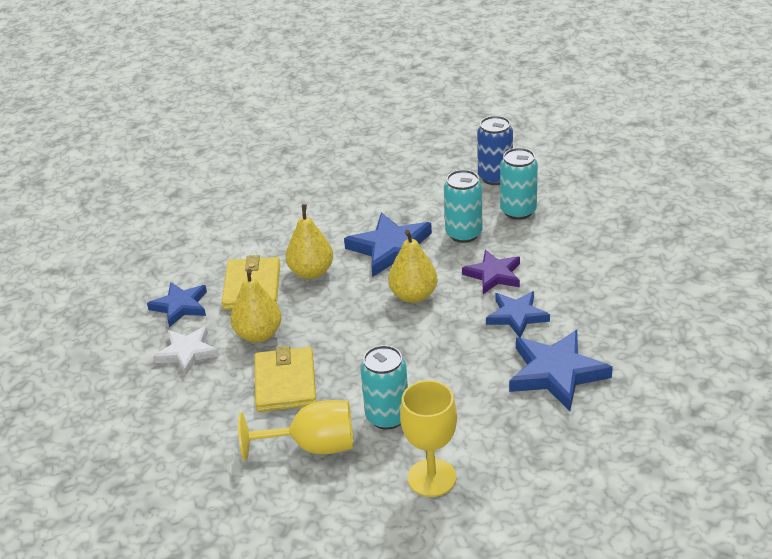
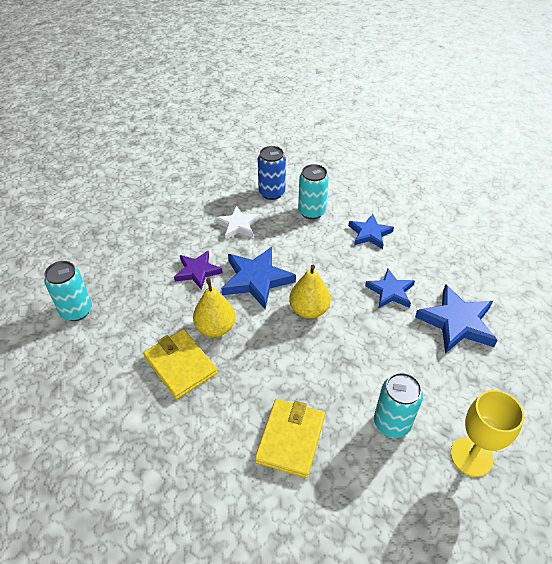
camera: 40 degrees left, 10 degrees up
blue star [147,282,207,327] -> blue star moved to [349,214,394,249]
white star [153,326,219,375] -> white star moved to [215,206,259,240]
yellow pear [230,269,281,343] -> none
yellow goblet [238,400,353,461] -> none
yellow wallet [255,346,316,412] -> yellow wallet turned 60 degrees clockwise [255,399,325,478]
turquoise can [444,170,483,243] -> turquoise can moved to [44,261,92,321]
purple star [462,250,520,294] -> purple star moved to [174,250,223,290]

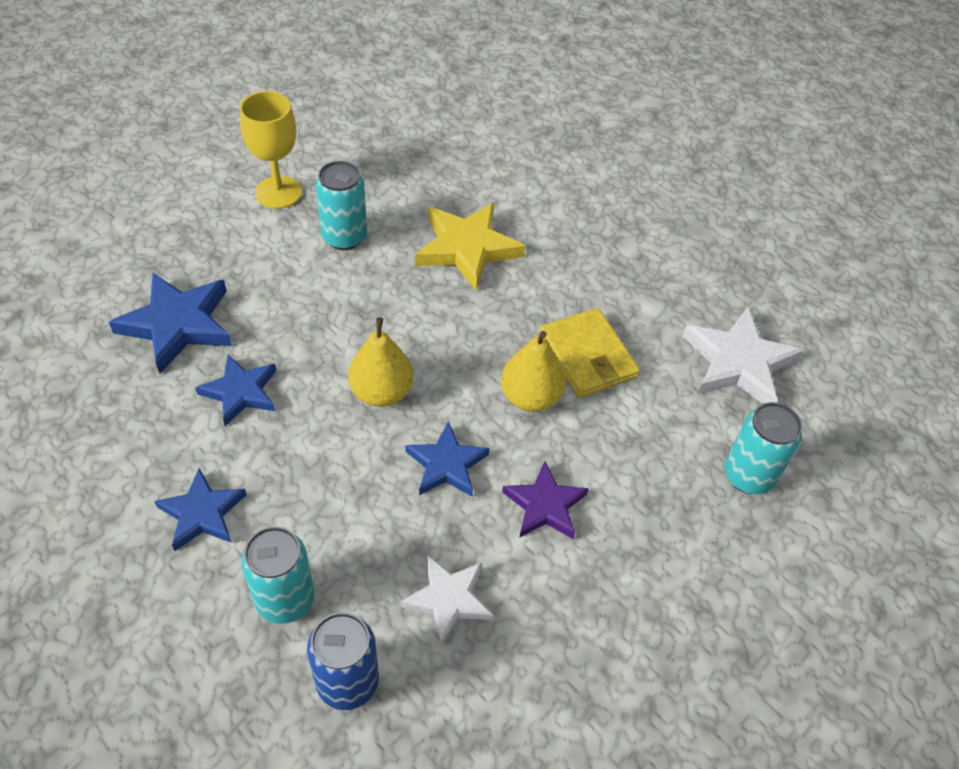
camera: 170 degrees left, 5 degrees up
blue star [221,247,296,309] -> blue star [405,421,490,497], size x0.65
yellow wallet [255,399,325,478] -> yellow star [415,202,525,291]
none -> white star [683,307,804,404]

